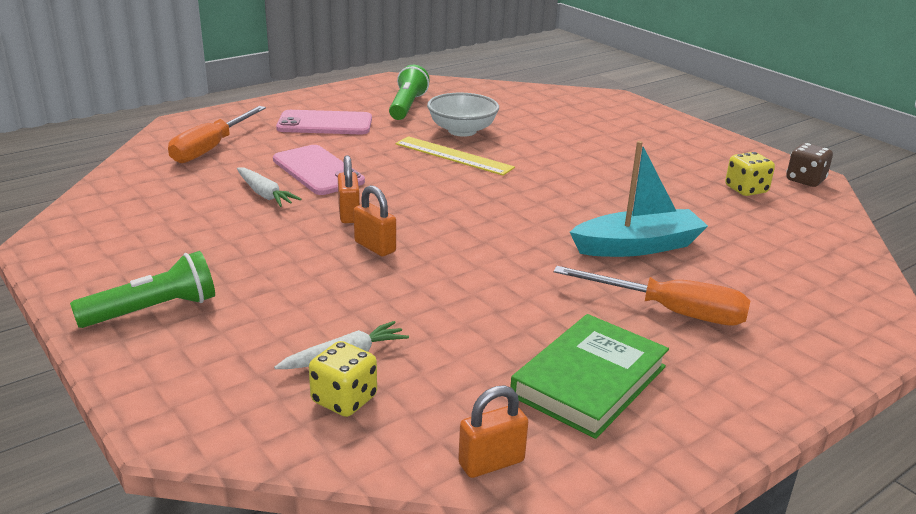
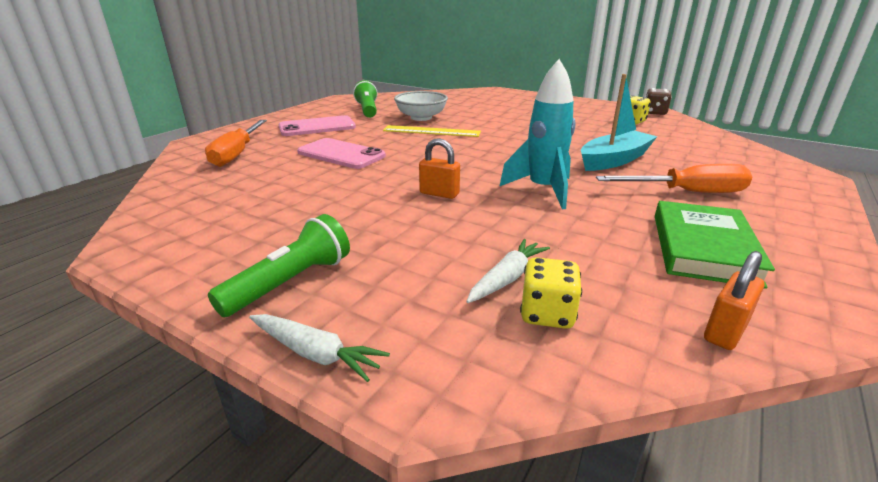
camera: 20 degrees left, 0 degrees up
white carrot [237,168,301,207] -> white carrot moved to [249,314,390,382]
orange padlock [338,155,360,223] -> none
none -> turquoise rocket [499,59,575,209]

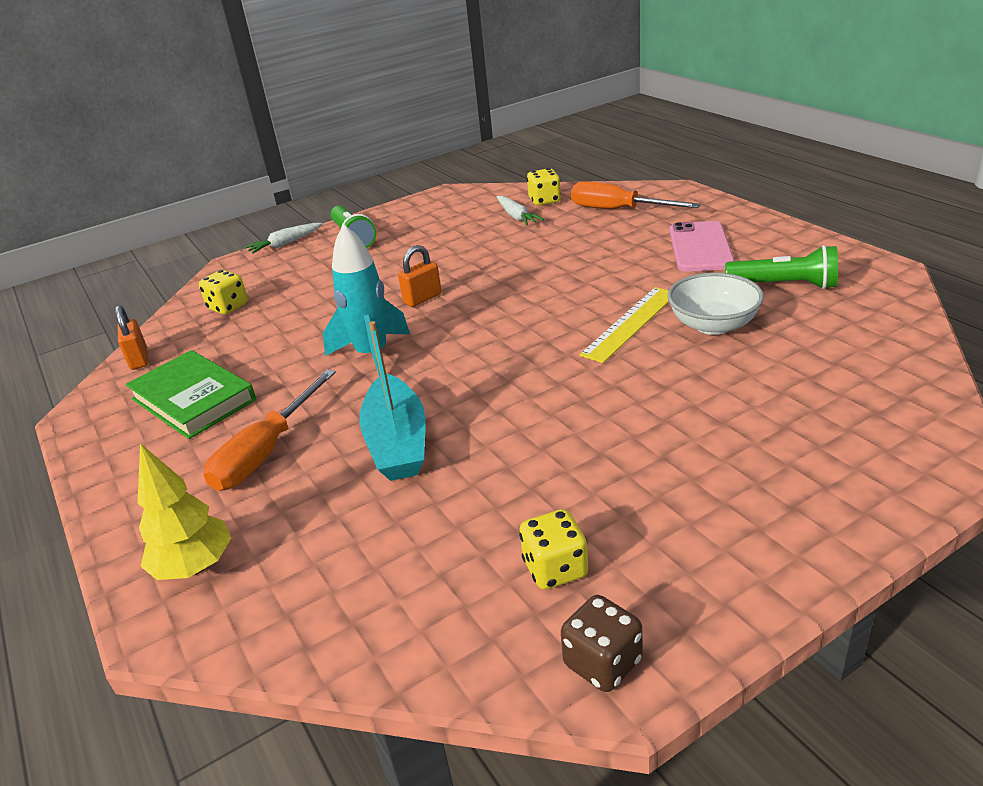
camera: 120 degrees right, 5 degrees up
pink phone [297,138,386,169] -> none
white carrot [466,239,550,303] -> white carrot moved to [497,196,544,225]
none -> yellow tree [137,443,231,580]
none -> yellow dice [527,168,561,206]

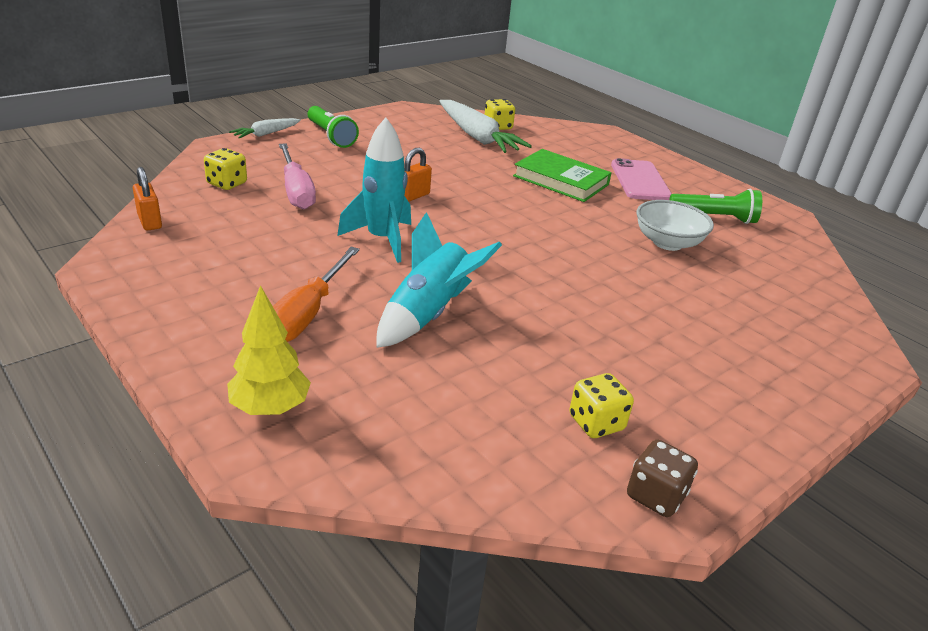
camera: 15 degrees left, 0 degrees up
green book [125,350,256,439] -> green book moved to [513,149,612,202]
turquoise boat [359,321,426,481] -> turquoise rocket [377,212,502,348]
white carrot [497,196,544,225] -> white carrot [439,100,532,153], size x1.91
orange screwdriver [571,181,701,209] -> none
yellow ruler [579,287,669,363] -> none
none -> pink screwdriver [279,143,316,210]

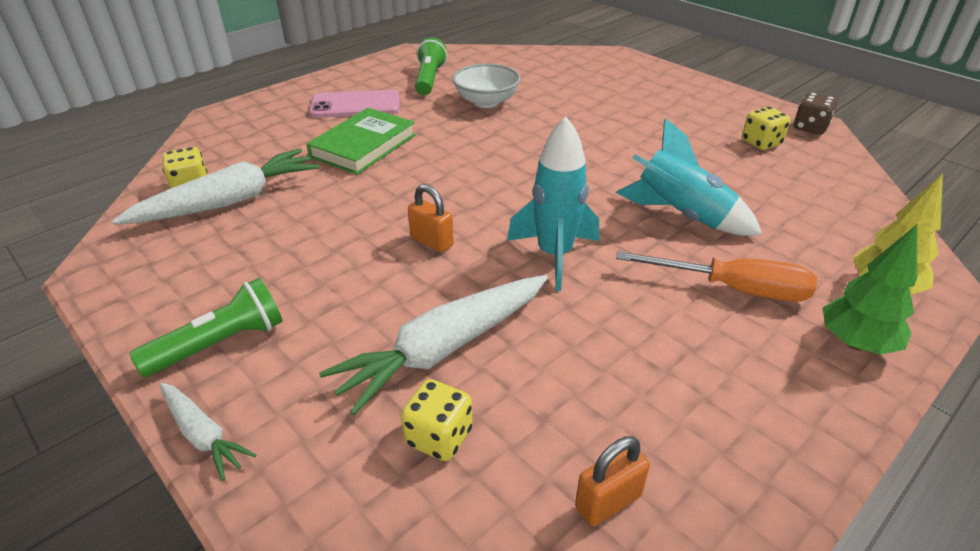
camera: 90 degrees left, 5 degrees up
pink screwdriver [279,143,316,210] -> white carrot [319,275,548,415]
none -> green tree [823,225,917,355]

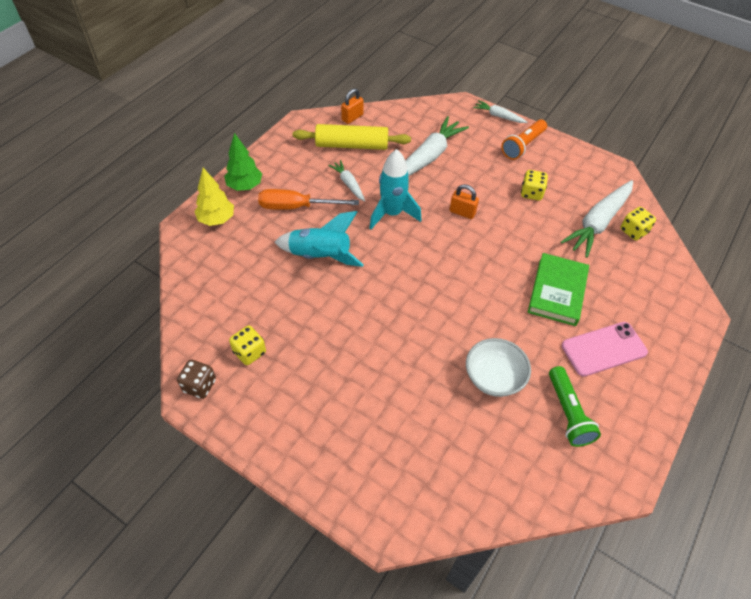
camera: 165 degrees right, 15 degrees up
green flashlight [130,278,283,377] -> orange flashlight [501,119,547,160]
yellow dice [401,379,472,461] -> yellow dice moved to [521,170,548,201]
none -> yellow rolling pin [293,124,411,150]
none -> white carrot [328,160,365,202]

